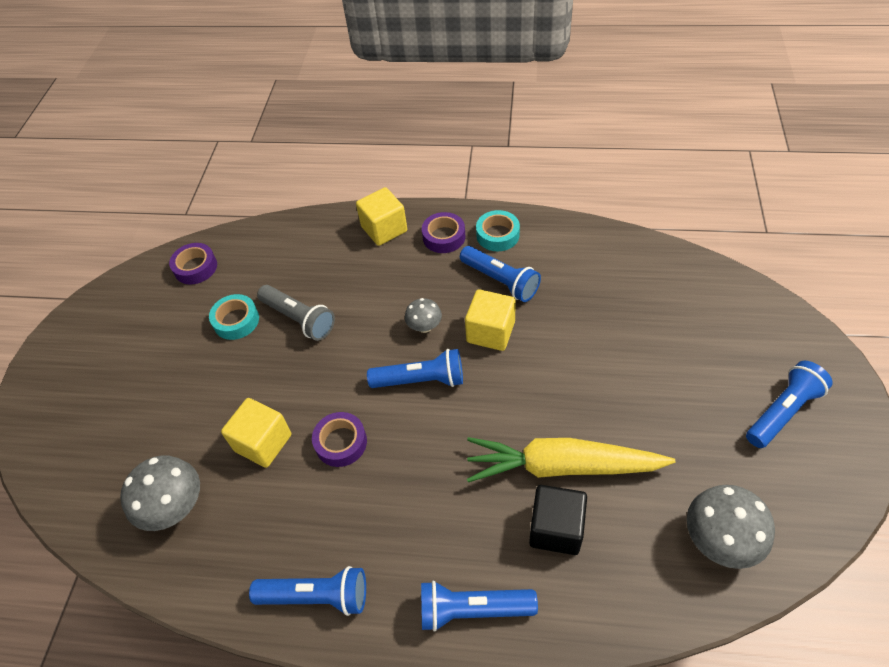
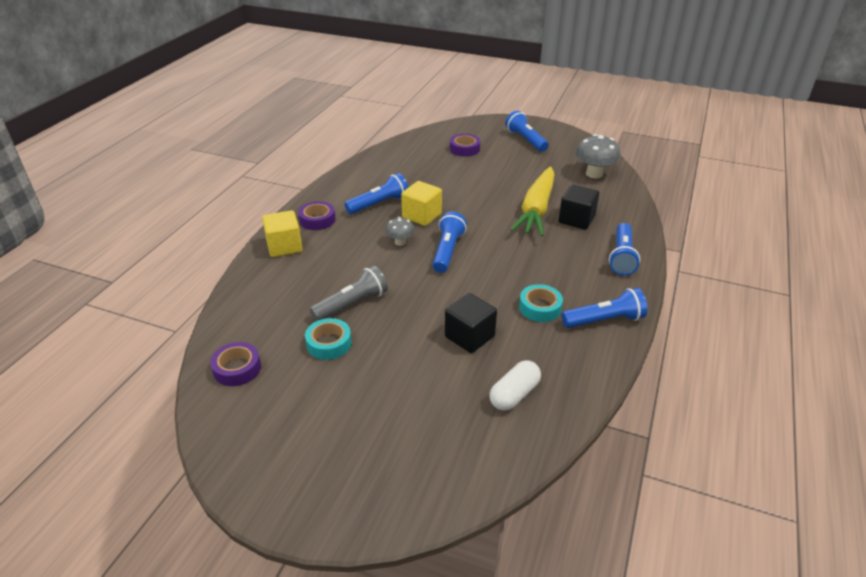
camera: 80 degrees left, 15 degrees down
grey mushroom [120,455,200,531] -> white capsule [489,360,541,411]
yellow cube [221,398,291,468] -> black cube [445,293,497,353]
blue flashlight [249,566,366,616] -> blue flashlight turned 60 degrees clockwise [562,288,648,328]
purple tape [312,412,367,467] -> purple tape moved to [450,134,480,157]
turquoise tape [476,210,520,251] -> turquoise tape moved to [519,284,563,322]

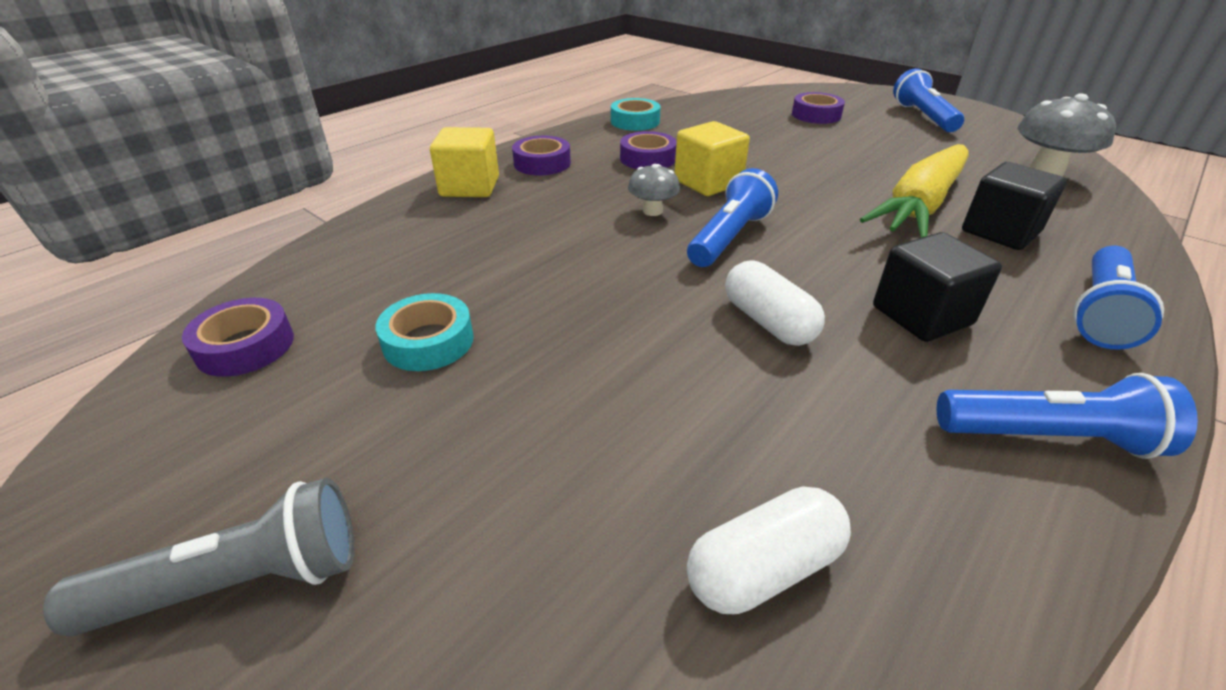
camera: 20 degrees right, 0 degrees up
grey flashlight [310,266,388,321] -> grey flashlight moved to [43,478,354,636]
blue flashlight [344,173,409,214] -> purple tape [620,131,677,169]
black cube [445,293,497,353] -> black cube moved to [873,232,1002,342]
turquoise tape [519,284,563,322] -> turquoise tape moved to [611,98,661,131]
none -> white capsule [725,261,825,346]

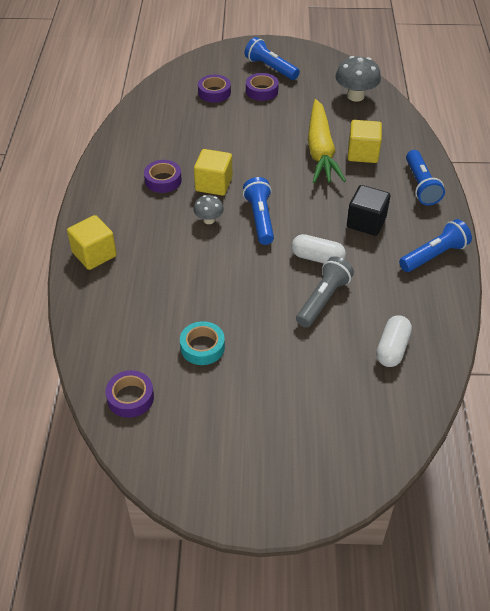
camera: 40 degrees left, 10 degrees up
grey flashlight [43,478,354,636] -> grey flashlight moved to [296,256,354,328]
purple tape [512,136,571,175] -> purple tape moved to [246,73,279,101]
turquoise tape [611,98,661,131] -> none
black cube [962,162,1067,250] -> yellow cube [348,120,382,163]

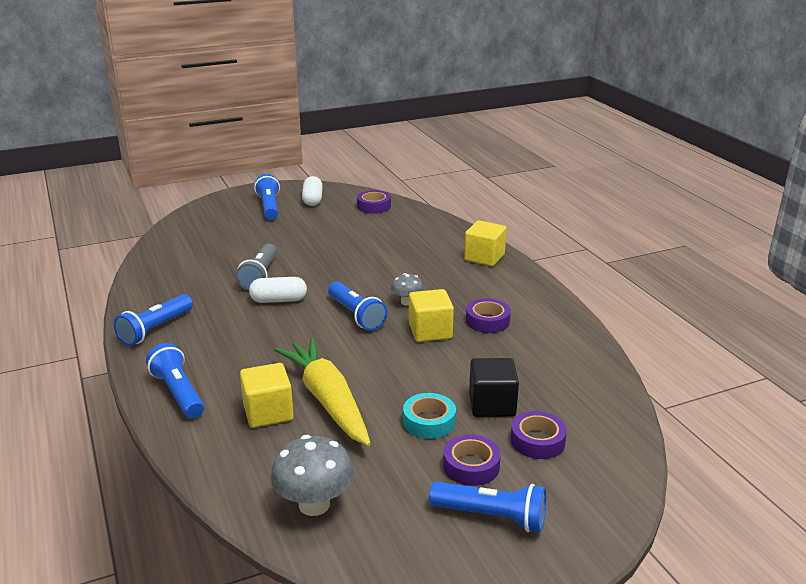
camera: 155 degrees right, 20 degrees down
turquoise tape [180,321,225,365] -> turquoise tape moved to [403,393,456,439]
black cube [347,185,390,236] -> black cube moved to [469,358,519,417]
white capsule [376,315,412,367] -> white capsule moved to [302,176,323,206]
none -> blue flashlight [254,174,280,220]

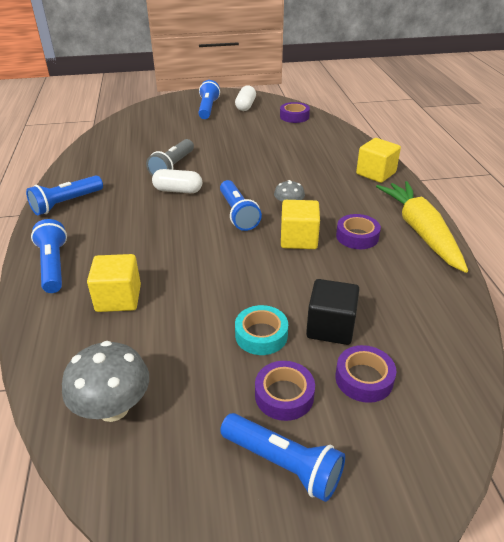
camera: 15 degrees right, 10 degrees up
yellow carrot [274,338,371,446] -> yellow carrot moved to [376,181,468,273]

